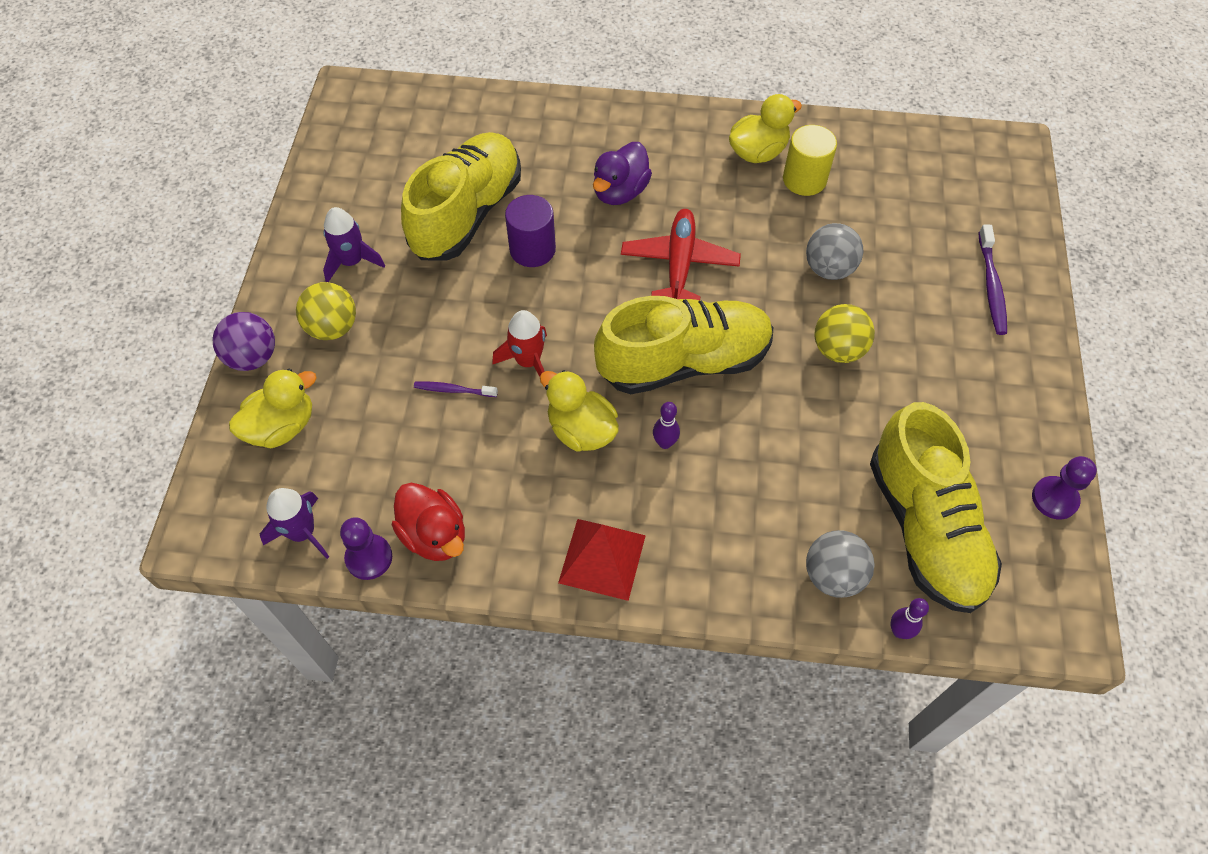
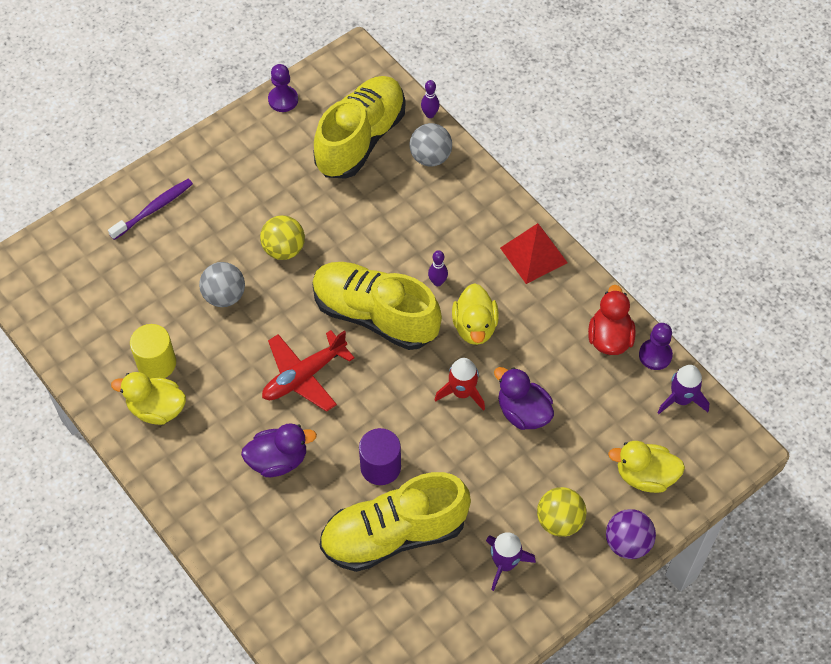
camera: 135 degrees left, 0 degrees up
purple toothbrush [414,381,498,397] -> purple duck [494,367,554,430]

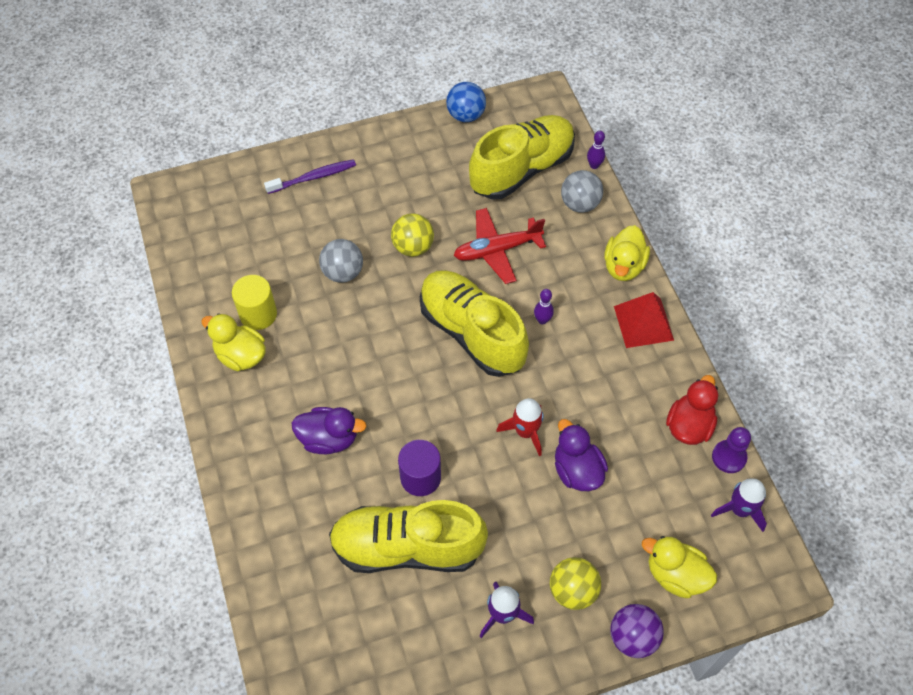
camera: 20 degrees right, 0 degrees up
red plane [262,330,355,412] -> red plane moved to [454,208,546,284]
purple pawn [268,64,298,112] -> blue ball [446,82,486,122]
yellow duck [452,283,499,345] -> yellow duck moved to [604,225,650,281]

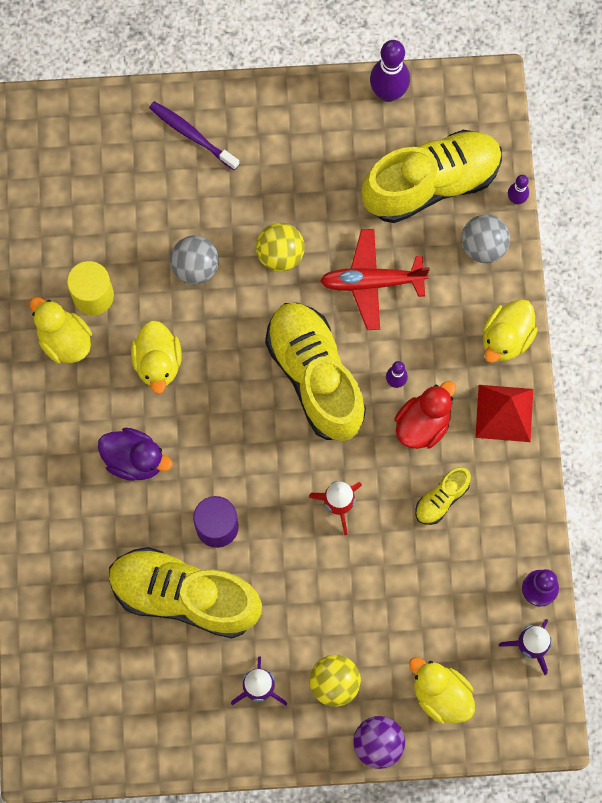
camera: 15 degrees right, 15 degrees up
purple toothbrush [264,159,356,194] -> purple toothbrush turned 135 degrees counterclockwise [149,101,240,170]
blue ball [446,82,486,122] -> purple bowling pin [370,40,410,102]
purple duck [555,419,608,491] -> none
red duck [666,375,718,445] -> red duck moved to [395,381,456,449]
none -> yellow duck [131,320,182,394]
none -> yellow shoe [415,467,471,525]

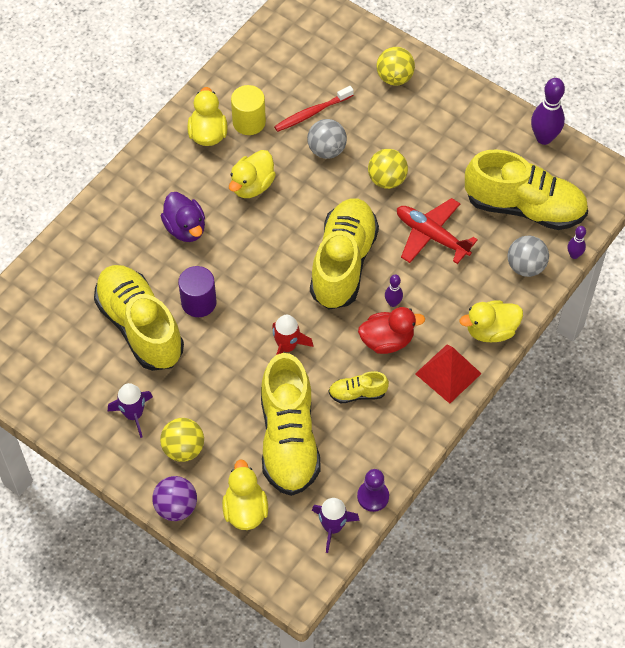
camera: 40 degrees right, 15 degrees down
purple toothbrush [149,101,240,170] -> yellow ball [377,47,415,86]
none -> yellow shoe [261,353,321,496]
none -> red toothbrush [274,86,354,132]

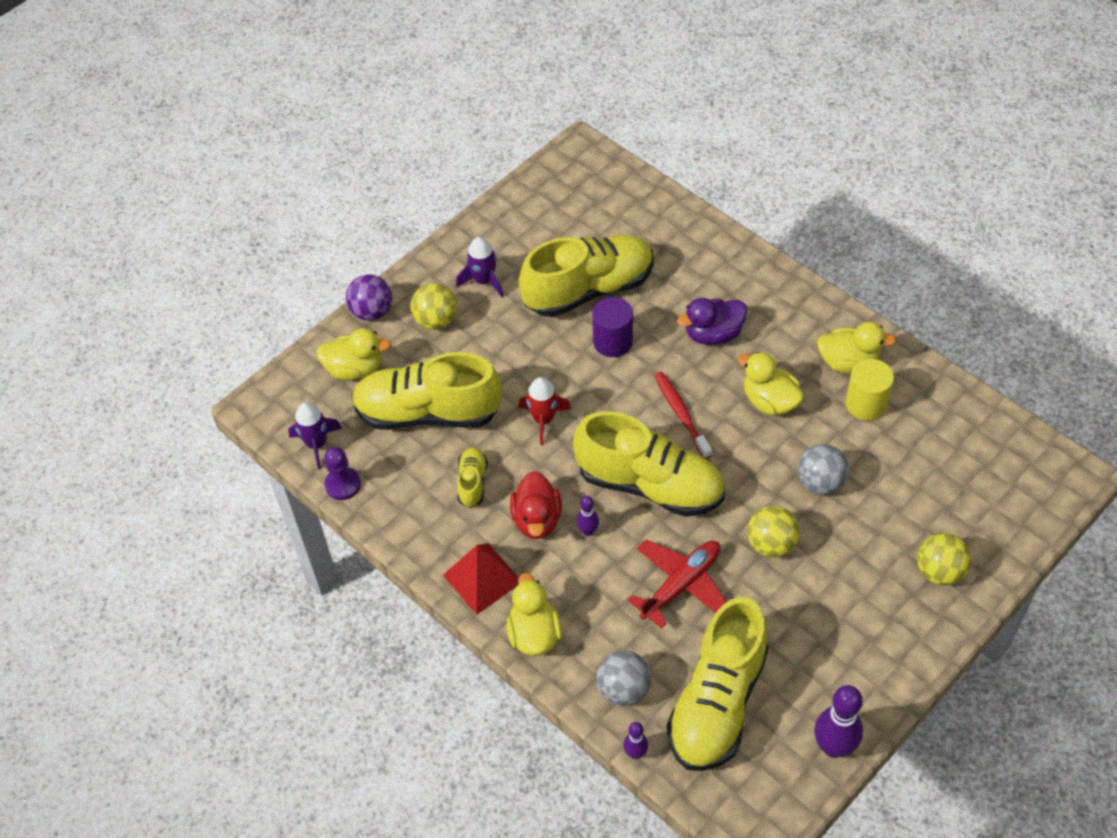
camera: 100 degrees right, 5 degrees down
red toothbrush [274,86,354,132] -> red toothbrush moved to [655,372,712,459]

